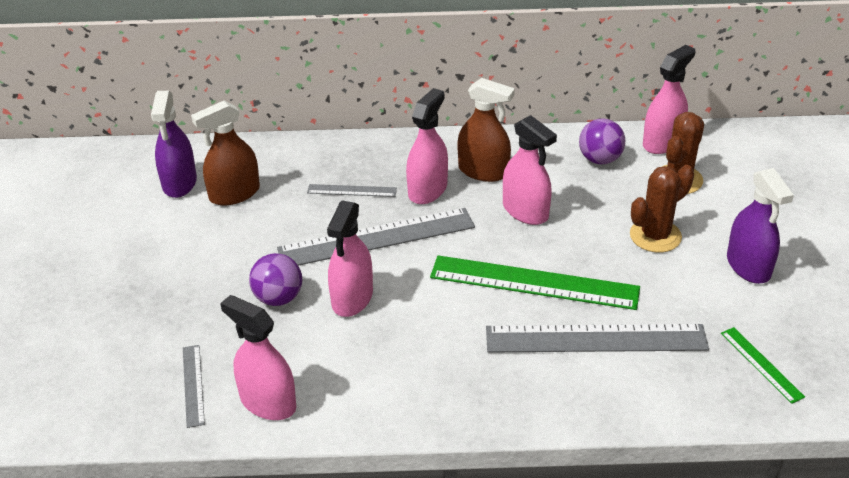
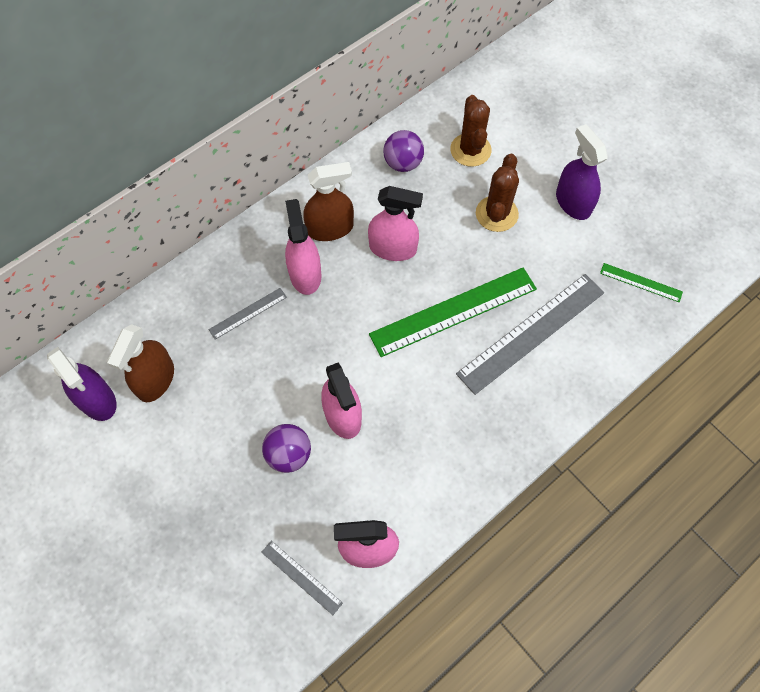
camera: 40 degrees left, 25 degrees up
grey ruler [277,208,475,266] -> none
pink spray bottle [643,45,696,154] -> none
purple spray bottle [727,168,794,284] -> purple spray bottle turned 150 degrees counterclockwise [556,124,608,220]

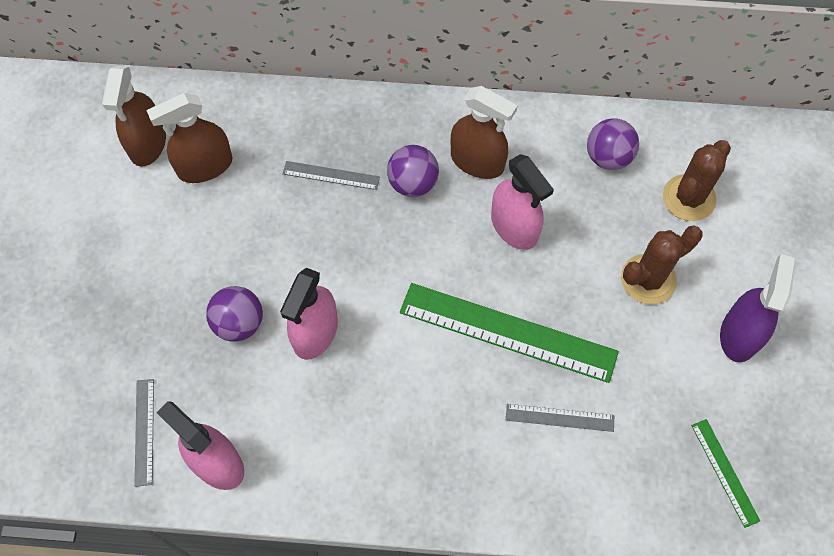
camera: 45 degrees right, 0 degrees up
purple spray bottle [47,347,117,421] -> brown spray bottle [102,66,166,167]
pink spray bottle [285,199,322,295] -> purple ball [387,145,439,197]
grey ruler [456,274,604,395] -> grey ruler [506,404,614,432], size x0.48

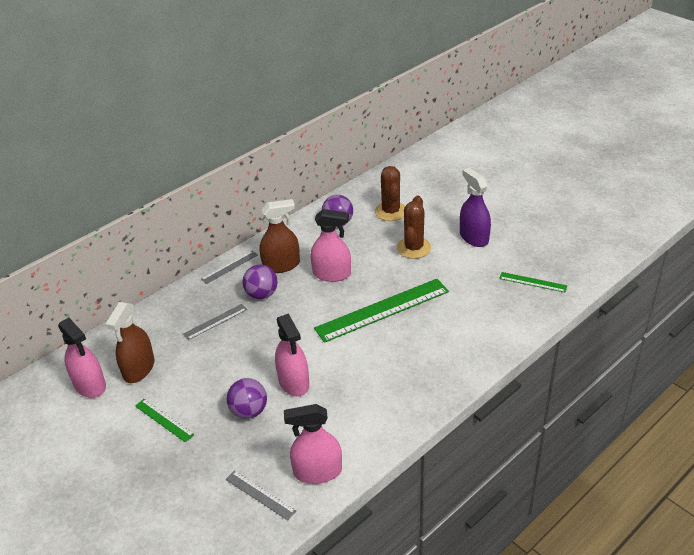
camera: 45 degrees left, 25 degrees down
brown spray bottle [102,66,166,167] -> pink spray bottle [58,318,106,398]
grey ruler [506,404,614,432] -> grey ruler moved to [201,251,258,284]
none -> green ruler [135,399,194,443]

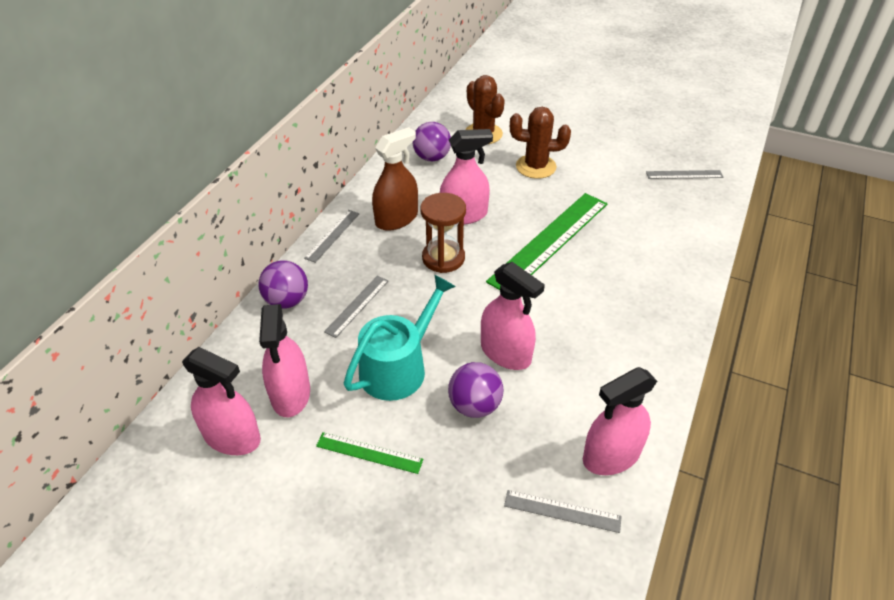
camera: 25 degrees left, 5 degrees up
brown spray bottle [105,302,155,383] -> pink spray bottle [259,304,310,417]
purple ball [243,265,277,299] -> purple ball moved to [258,260,308,309]
brown cactus [397,196,431,259] -> brown cactus turned 75 degrees counterclockwise [510,107,571,179]
purple spray bottle [460,168,491,247] -> none
green ruler [499,272,567,292] -> grey ruler [646,170,723,179]
none -> turquoise watering can [344,274,456,401]
none -> brown hourglass [421,193,466,273]

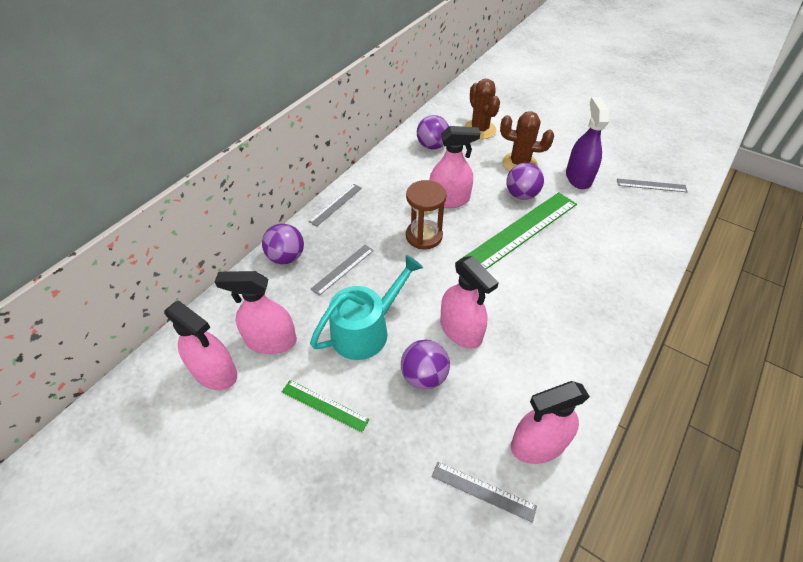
camera: 10 degrees right, 5 degrees up
pink spray bottle [259,304,310,417] -> pink spray bottle turned 90 degrees clockwise [215,271,297,354]
brown spray bottle [372,127,418,231] -> none
none -> purple ball [507,163,544,200]
none -> purple spray bottle [566,97,610,189]

